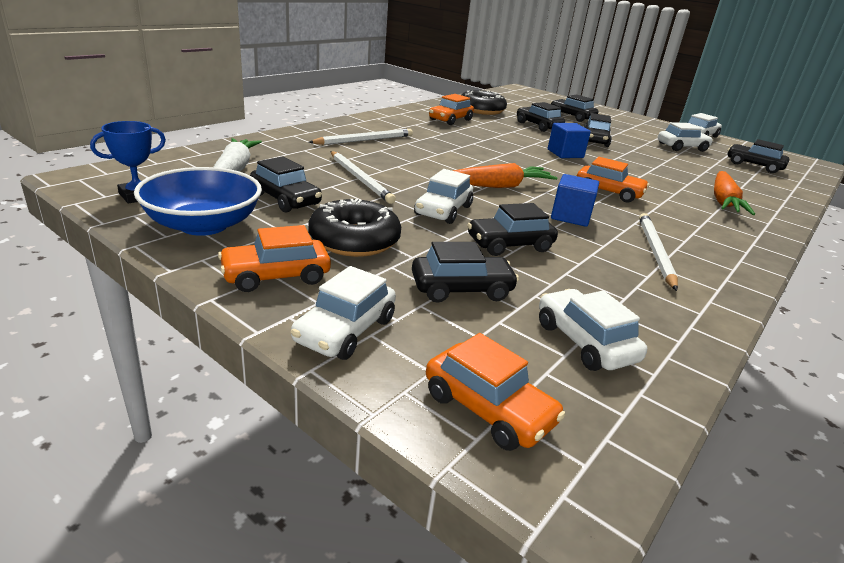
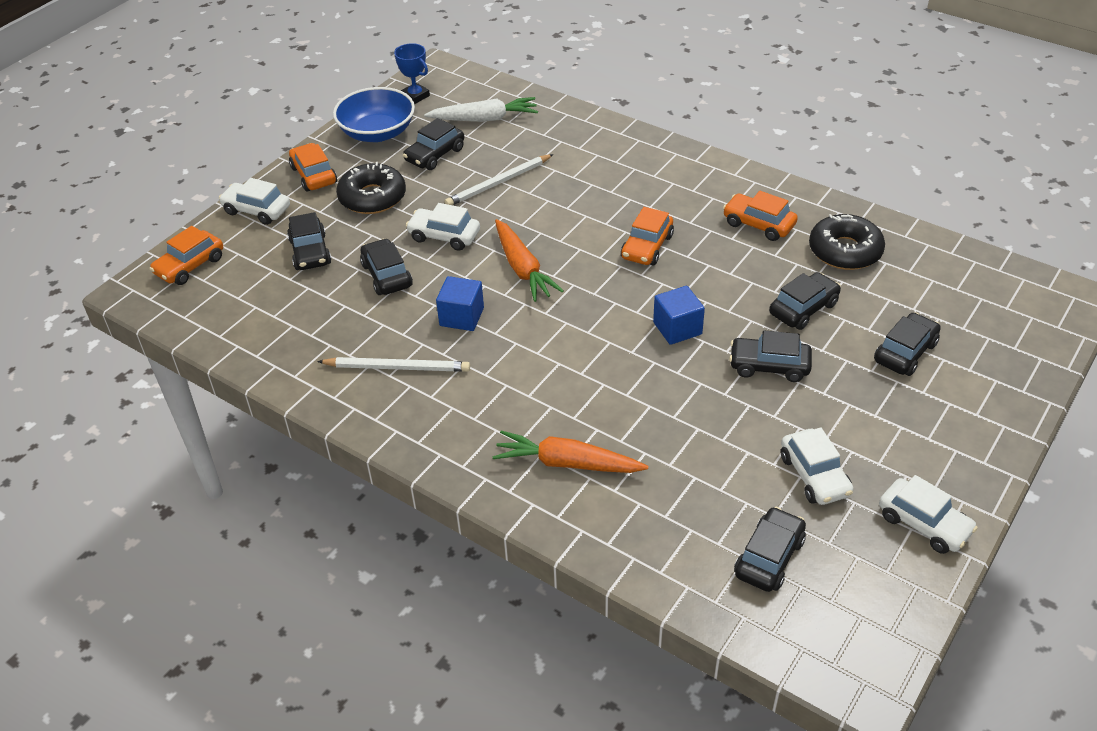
camera: 90 degrees right, 15 degrees up
white pencil [308,129,413,145] -> none
white car [539,289,647,371] -> none
orange car [577,157,649,203] -> orange car moved to [621,207,674,265]

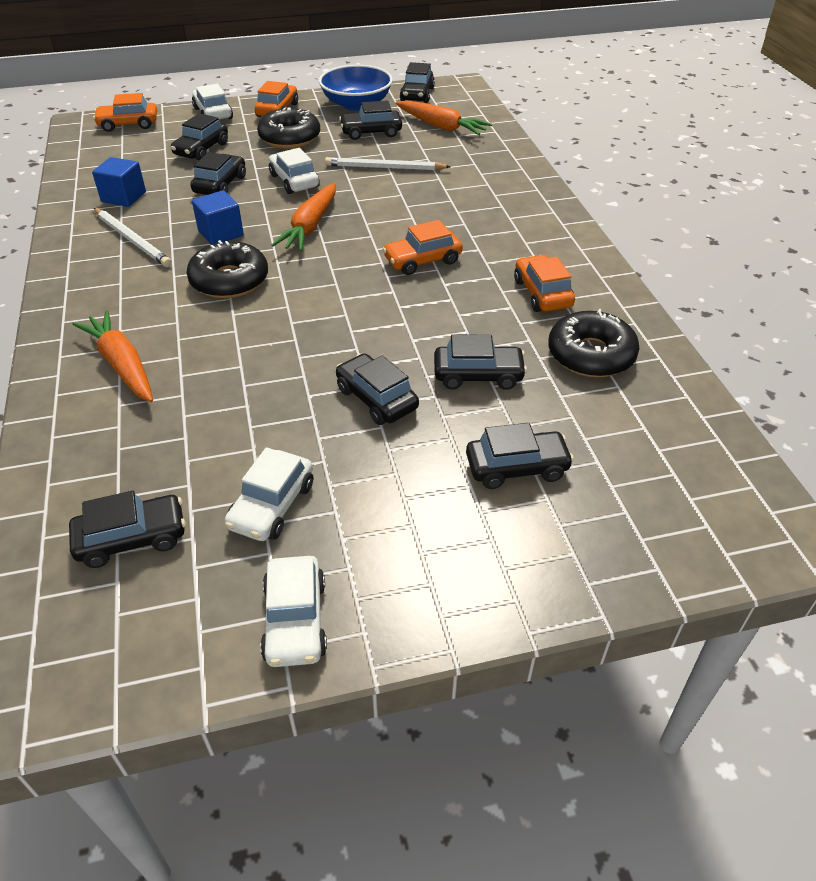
camera: 40 degrees right, 0 degrees up
blue trophy [394,43,430,104] -> black car [400,62,435,103]
white carrot [424,97,538,122] -> orange carrot [395,100,492,135]
blue cube [653,286,705,345] -> blue cube moved to [92,157,146,207]
none -> black donut [187,240,268,298]

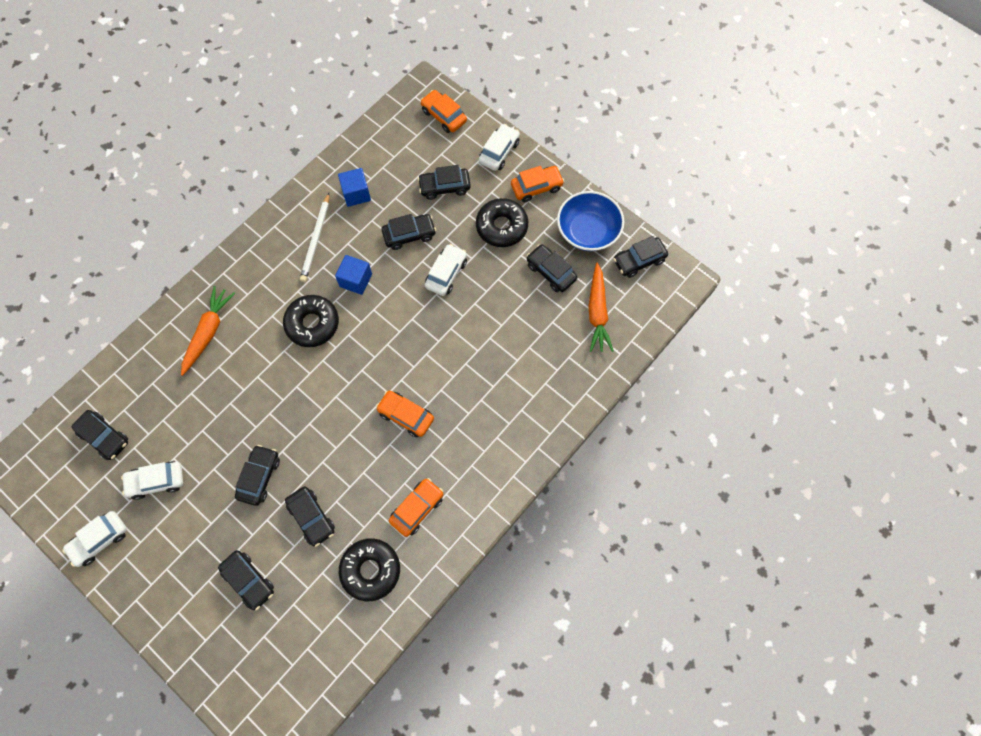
camera: 55 degrees right, 25 degrees up
orange carrot [271,183,336,251] -> none
white pencil [325,157,451,170] -> none

